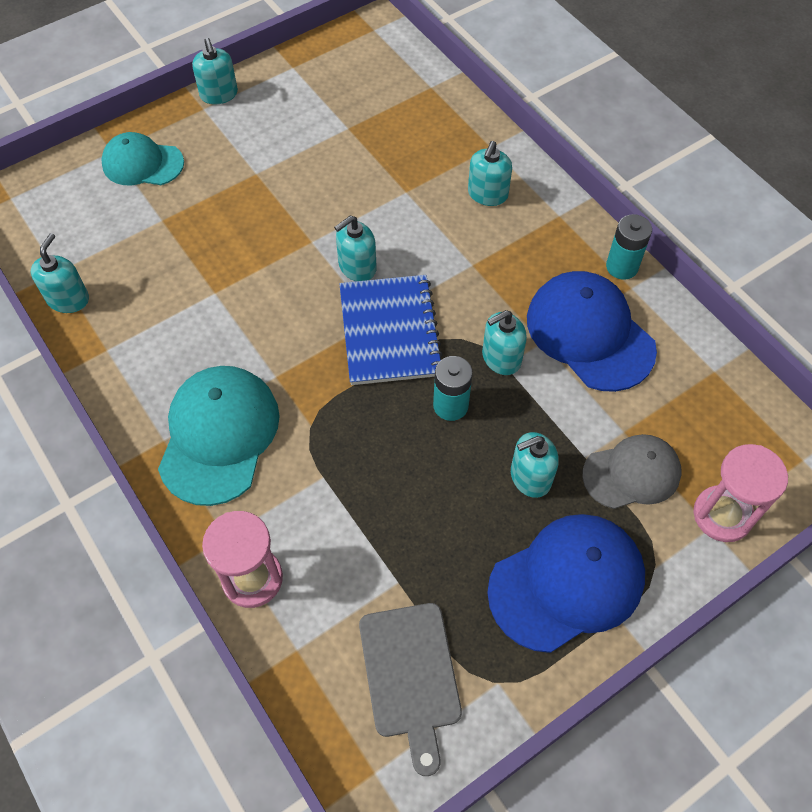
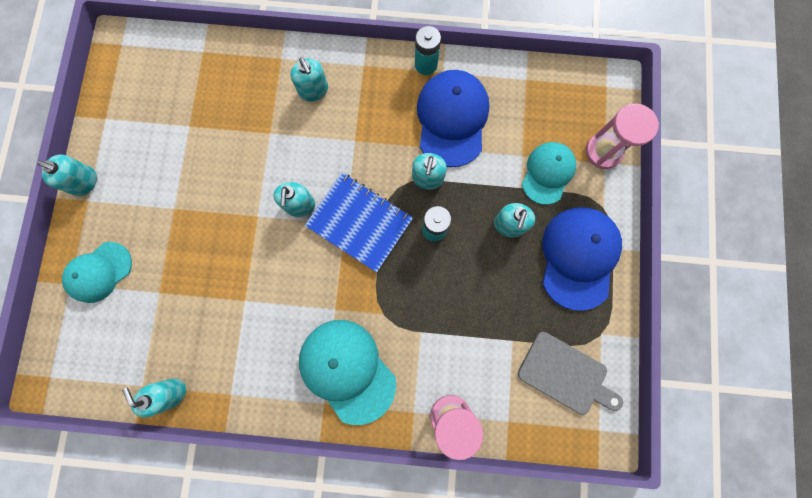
camera: 50 degrees left, 20 degrees up
blue cap [527,271,657,392] -> blue cap turned 90 degrees clockwise [417,70,489,167]
grey cap [582,434,682,509] -> turquoise cap [522,142,576,205]

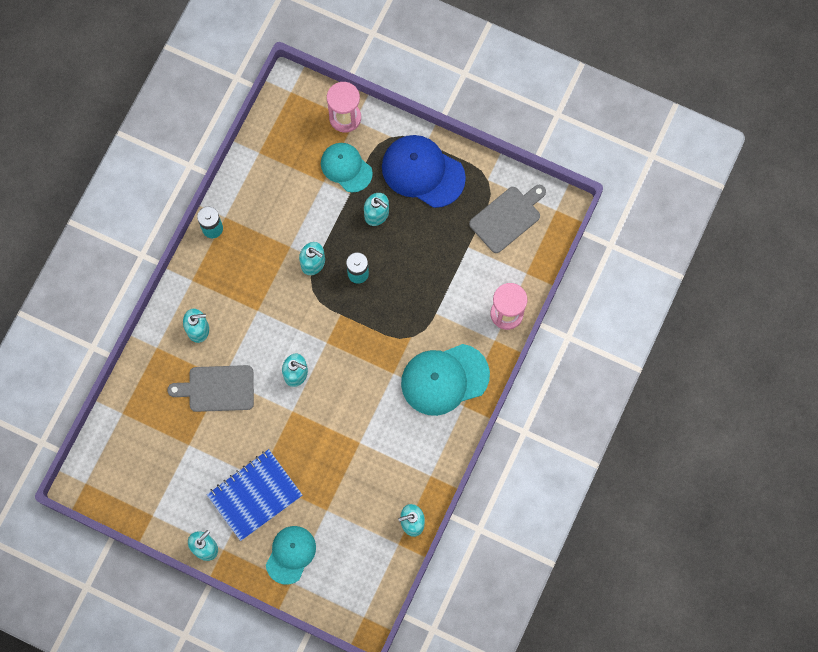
camera: 70 degrees left, 5 degrees down
turquoise cap [62,242,132,303] -> turquoise cap turned 135 degrees counterclockwise [266,526,316,585]
blue notebook [305,173,413,273] -> blue notebook moved to [207,449,302,541]
blue cap [417,70,489,167] -> none
none -> grey cutting board [167,365,254,412]

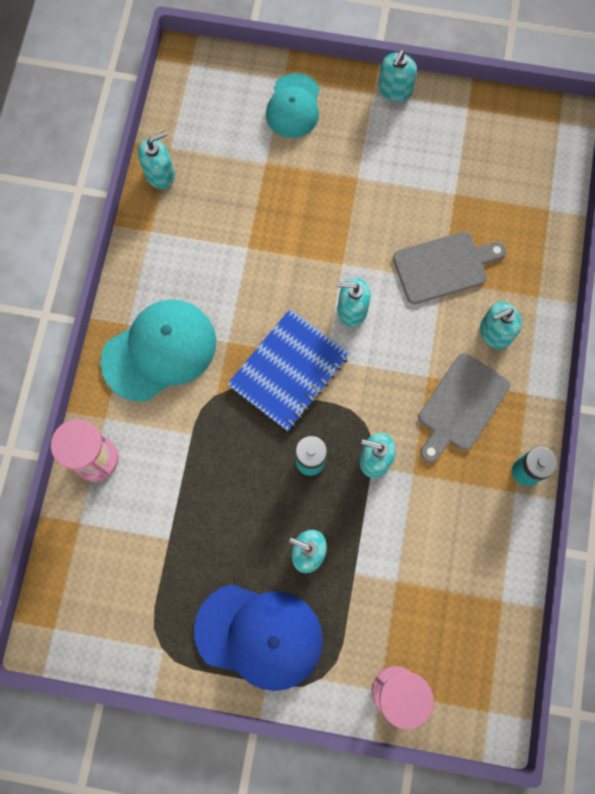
camera: 165 degrees right, 0 degrees up
blue notebook [207,449,302,541] -> blue notebook moved to [227,309,350,431]
turquoise cap [321,143,373,193] -> none
grey cutting board [469,185,546,253] -> grey cutting board moved to [418,353,510,463]

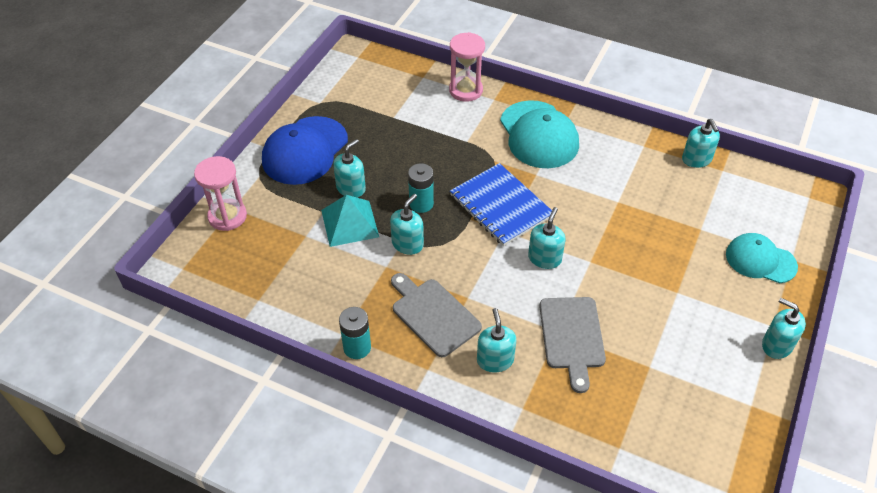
camera: 105 degrees right, 25 degrees down
none -> turquoise pyramid [321,195,379,247]

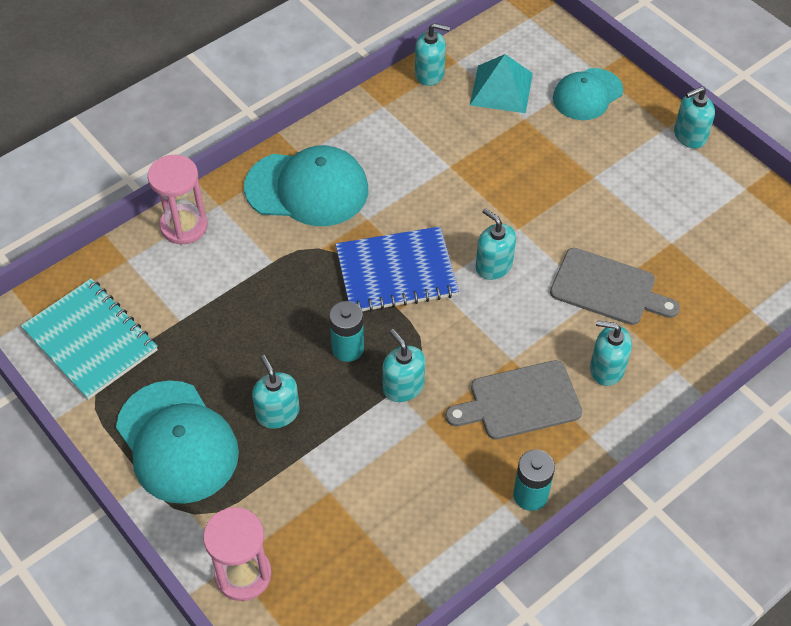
camera: 65 degrees left, 5 degrees up
blue cap [262,116,348,185] -> turquoise cap [116,380,239,504]
turquoise pyramid [321,195,379,247] -> turquoise pyramid moved to [470,54,533,113]
none -> turquoise notebook [21,278,158,400]

